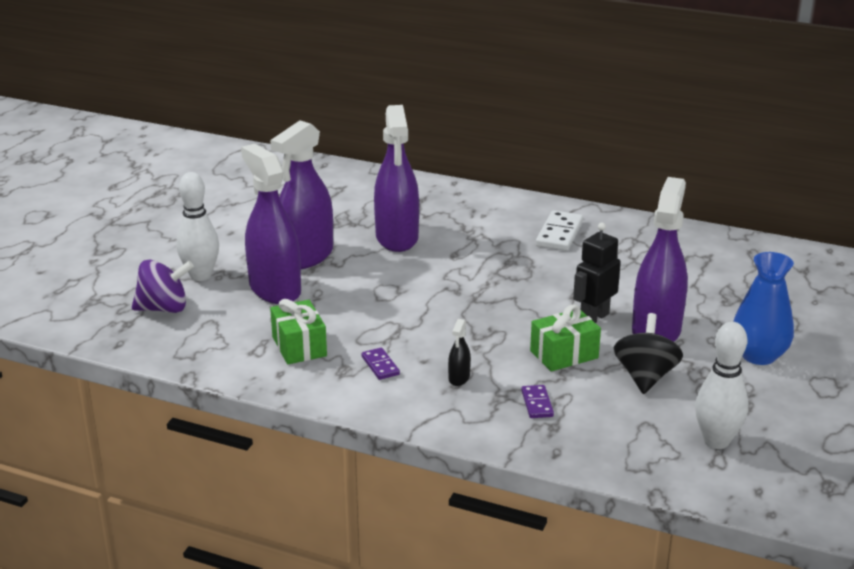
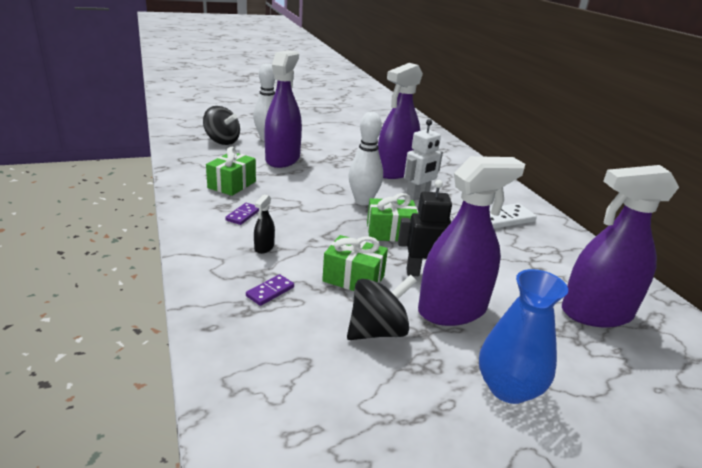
camera: 45 degrees right, 0 degrees up
purple spinning top [132,259,194,313] -> black spinning top [203,106,240,145]
purple spray bottle [270,121,333,269] -> purple spray bottle moved to [562,165,679,328]
black spray bottle [448,319,471,386] -> black spray bottle turned 45 degrees counterclockwise [254,194,275,254]
white bowling pin [695,322,749,449] -> white bowling pin moved to [348,112,383,206]
none -> green gift [367,193,418,241]
none -> white robot [404,119,443,201]

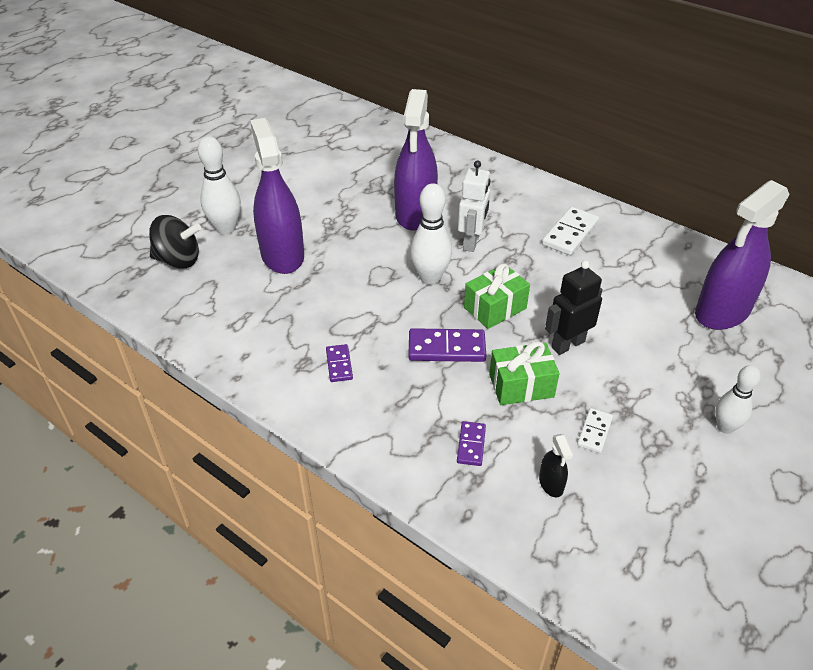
camera: 30 degrees left, 15 degrees up
green gift [206,147,256,196] -> none
black spray bottle [254,194,275,254] -> black spray bottle moved to [539,434,573,497]
black spinning top [347,275,417,340] -> white domino [577,408,613,453]
purple spray bottle [418,156,525,326] -> none
blue vase [479,269,568,404] -> white bowling pin [715,365,761,434]
none -> purple domino [408,328,486,362]

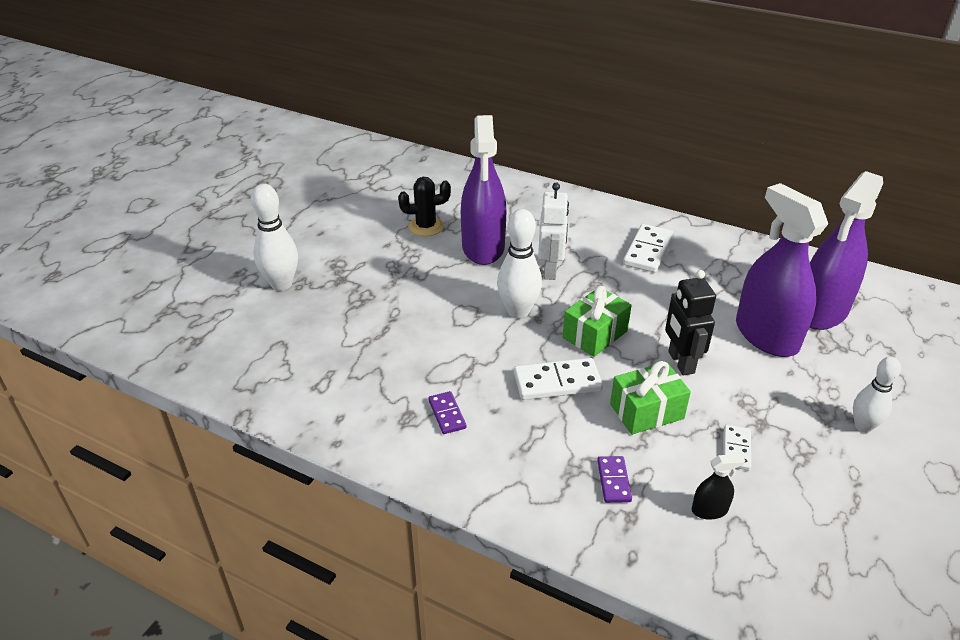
camera: 10 degrees left, 5 degrees down
black spinning top [149,215,201,269] -> none
purple spray bottle [250,118,304,274] -> purple spray bottle moved to [736,183,828,357]
purple domino [408,328,486,362] -> white domino [514,358,603,400]
black spray bottle [539,434,573,497] -> black spray bottle turned 75 degrees counterclockwise [692,454,745,520]
black robot [545,260,602,355] -> black robot turned 60 degrees counterclockwise [665,270,716,375]
none -> black cactus [398,177,451,236]

